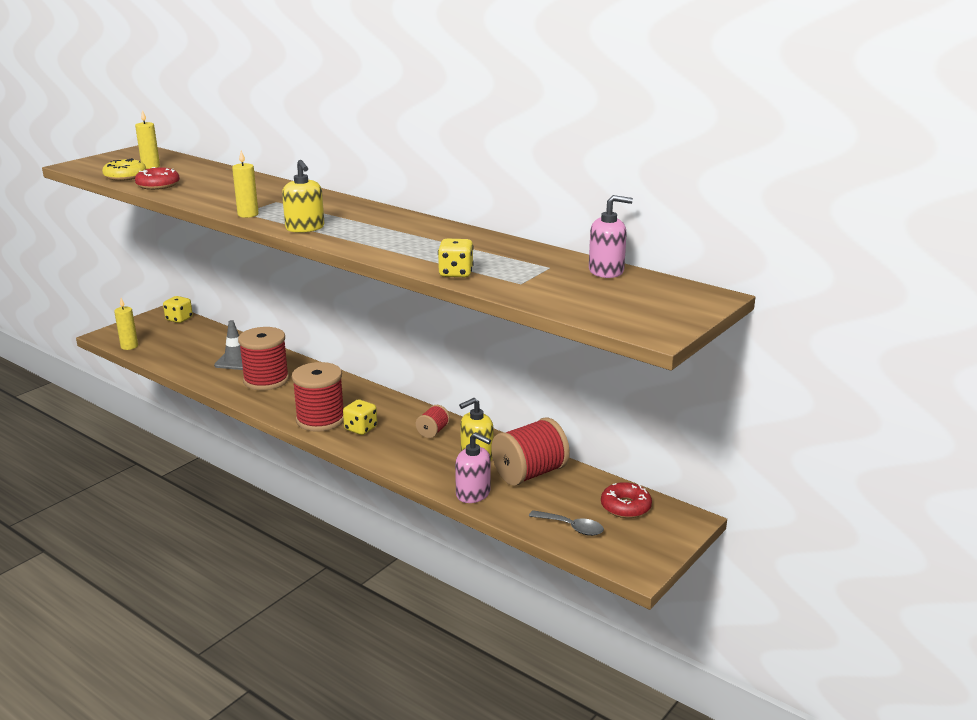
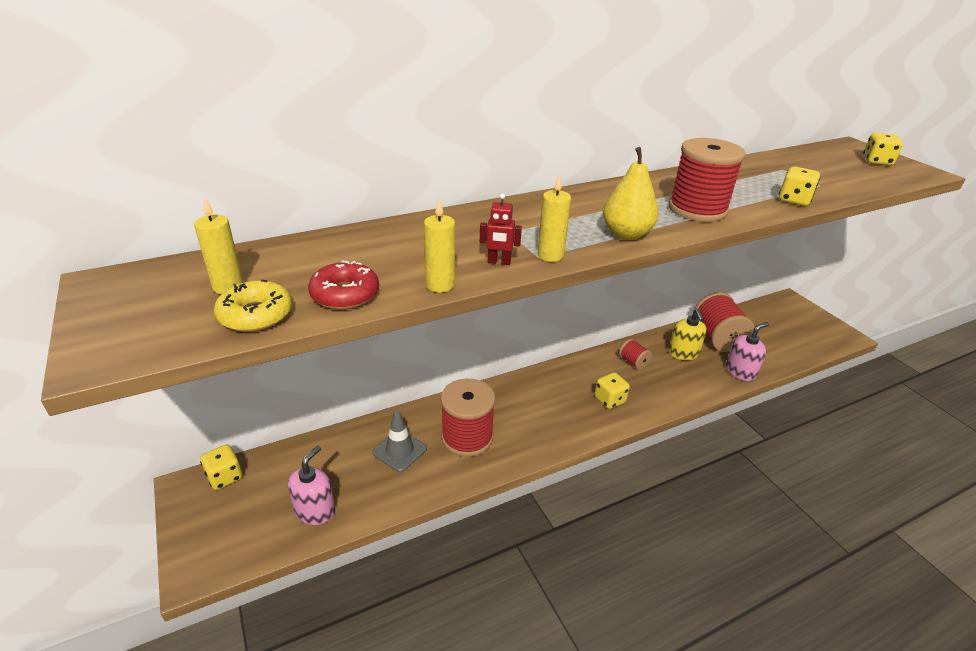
camera: 65 degrees left, 10 degrees up
yellow candle [114,298,138,350] -> yellow candle moved to [424,199,455,293]
yellow soap dispenser [282,160,324,233] -> yellow pear [603,147,658,240]
red spool [292,362,344,432] -> red spool moved to [669,138,746,222]
grey spoon [529,510,604,536] -> none
pink soap dispenser [589,195,633,278] -> pink soap dispenser moved to [288,446,335,525]
red donut [601,482,652,518] -> none
none -> red robot [480,194,522,265]
none -> yellow dice [863,133,903,165]

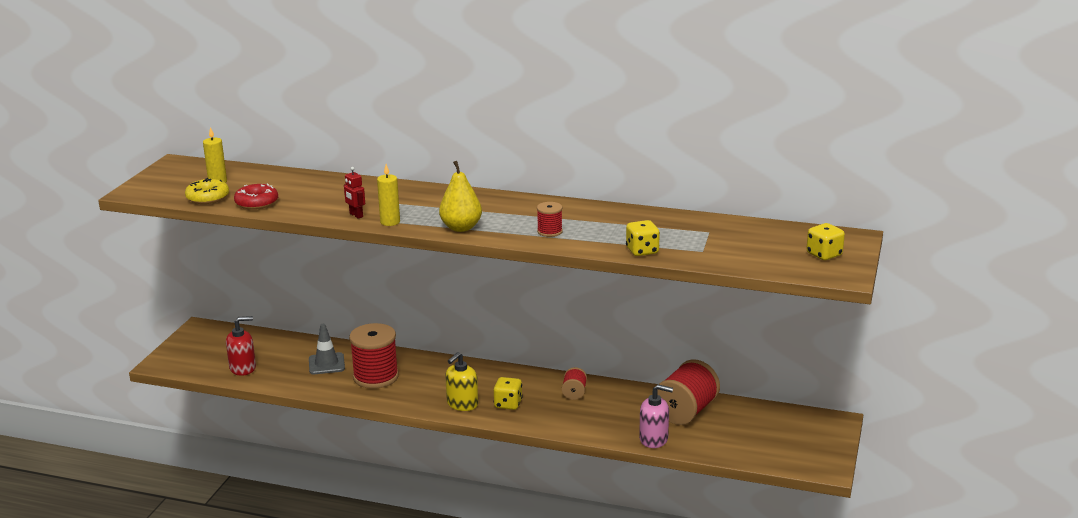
camera: 45 degrees right, 10 degrees down
yellow dice [200,444,243,490] -> none
pink soap dispenser [288,446,335,525] -> red soap dispenser [226,316,256,376]
yellow candle [424,199,455,293] -> none
yellow soap dispenser [668,309,707,360] -> yellow soap dispenser moved to [445,352,478,411]
red spool [669,138,746,222] -> red spool [537,202,563,237], size x0.50

